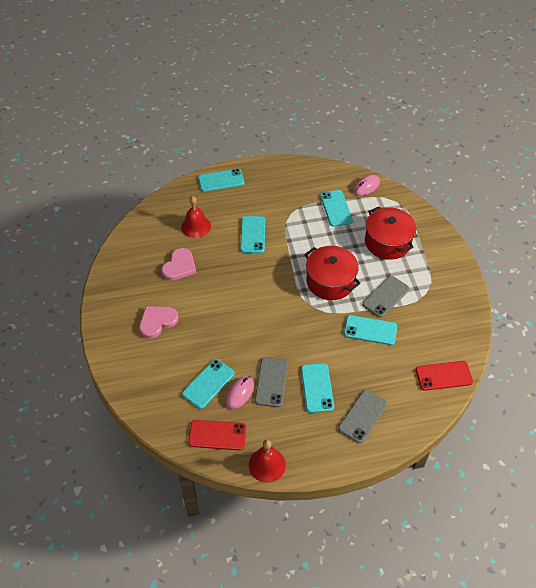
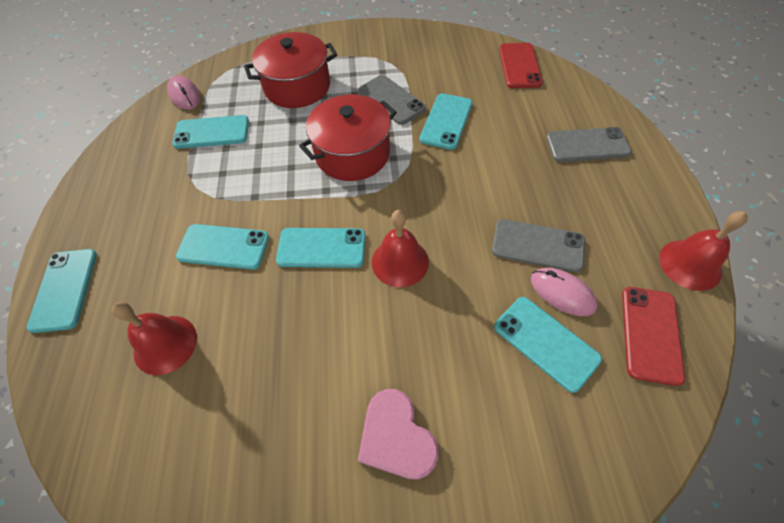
camera: 80 degrees left, 5 degrees up
pink heart [161,248,196,281] -> none
turquoise phone [301,363,334,413] -> turquoise phone moved to [276,228,366,268]
grey phone [338,390,387,443] -> grey phone turned 45 degrees counterclockwise [546,127,631,162]
none -> red bell [372,210,429,287]

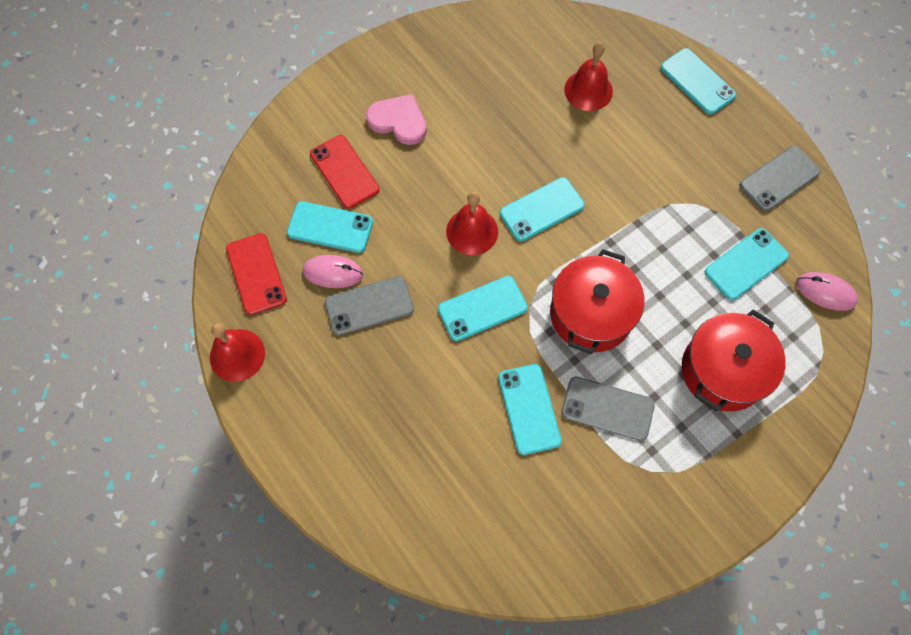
camera: 145 degrees right, 10 degrees up
turquoise phone [176,224,269,270] -> turquoise phone moved to [438,276,528,341]
red phone [499,43,543,88] -> red phone moved to [310,135,379,209]
grey phone [546,127,631,162] -> grey phone moved to [739,146,821,212]

